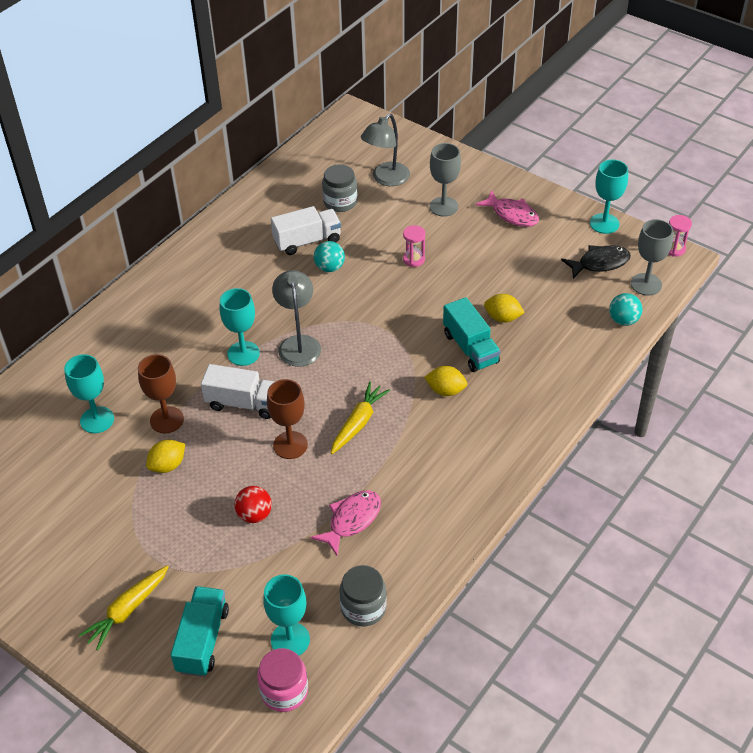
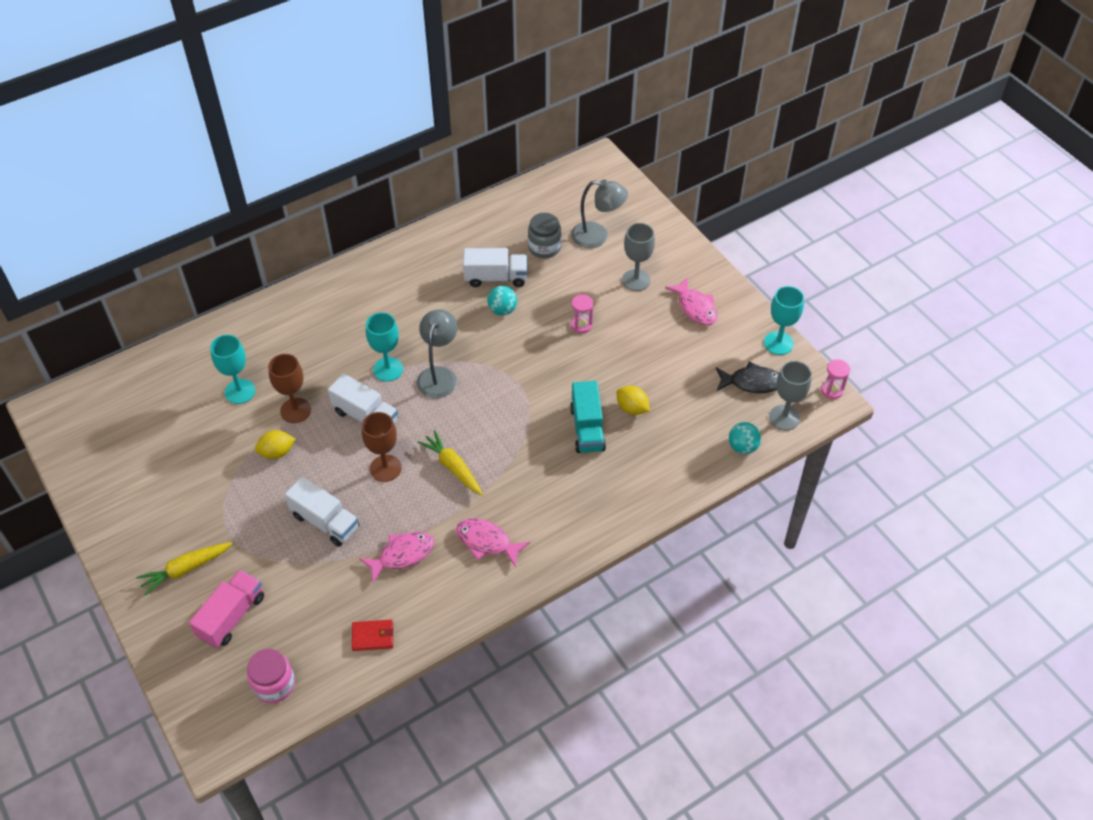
camera: 20 degrees right, 5 degrees up
turquoise truck [171,586,229,677] -> pink truck [189,570,264,648]
red ball [234,486,272,523] -> white truck [285,476,359,547]
turquoise goblet [263,574,310,656] -> none
yellow carrot [331,382,390,454] -> yellow carrot turned 90 degrees counterclockwise [417,430,483,495]
grey jar [339,565,387,626] -> red wallet [352,620,394,651]
grey lamp [361,114,410,186] -> grey lamp turned 135 degrees counterclockwise [571,179,628,248]
yellow lemon [424,366,467,396] -> none
none -> pink fish [456,518,530,567]

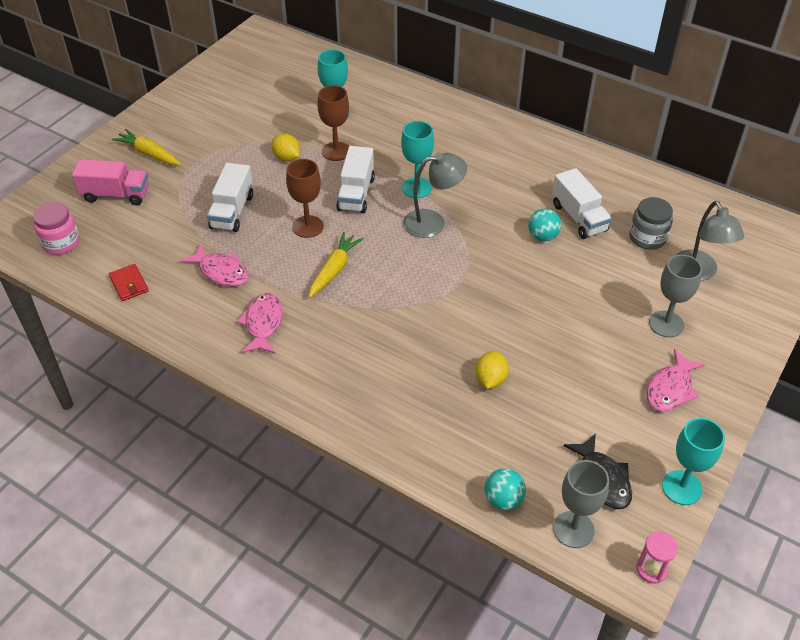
camera: 65 degrees right, 5 degrees down
turquoise truck [570,381,606,453] -> none
pink hourglass [571,294,593,333] -> none

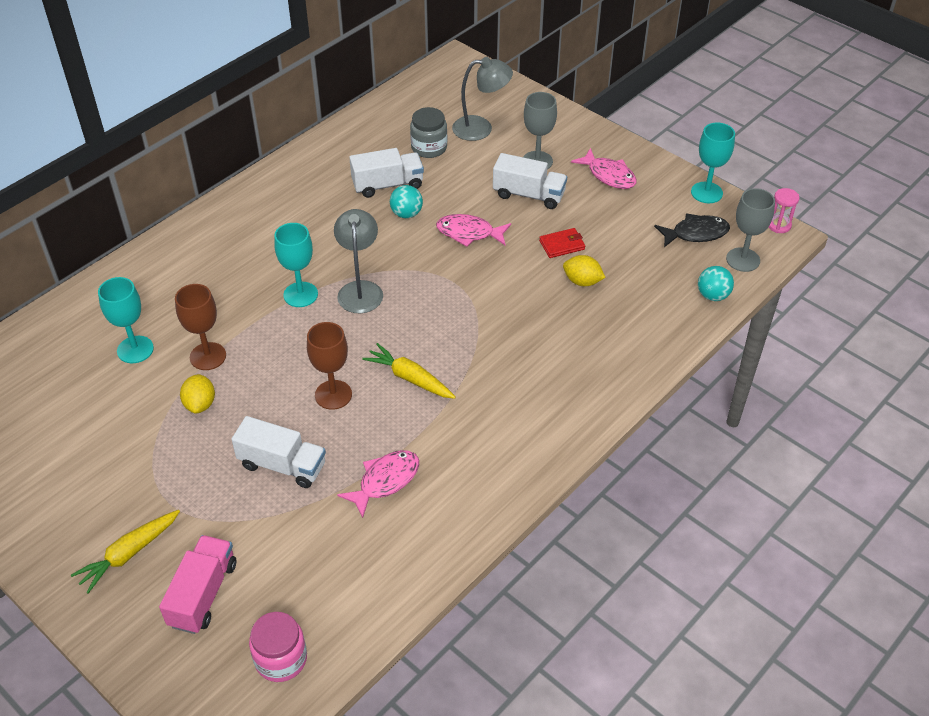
camera: 80 degrees left, 0 degrees up
red wallet [109,264,149,301] -> red wallet moved to [539,228,585,258]
pink fish [236,293,283,354] -> pink fish moved to [436,214,511,247]
yellow lemon [272,133,300,161] -> yellow lemon turned 60 degrees counterclockwise [180,374,215,414]
white truck [336,146,375,213] -> white truck moved to [493,153,567,209]

